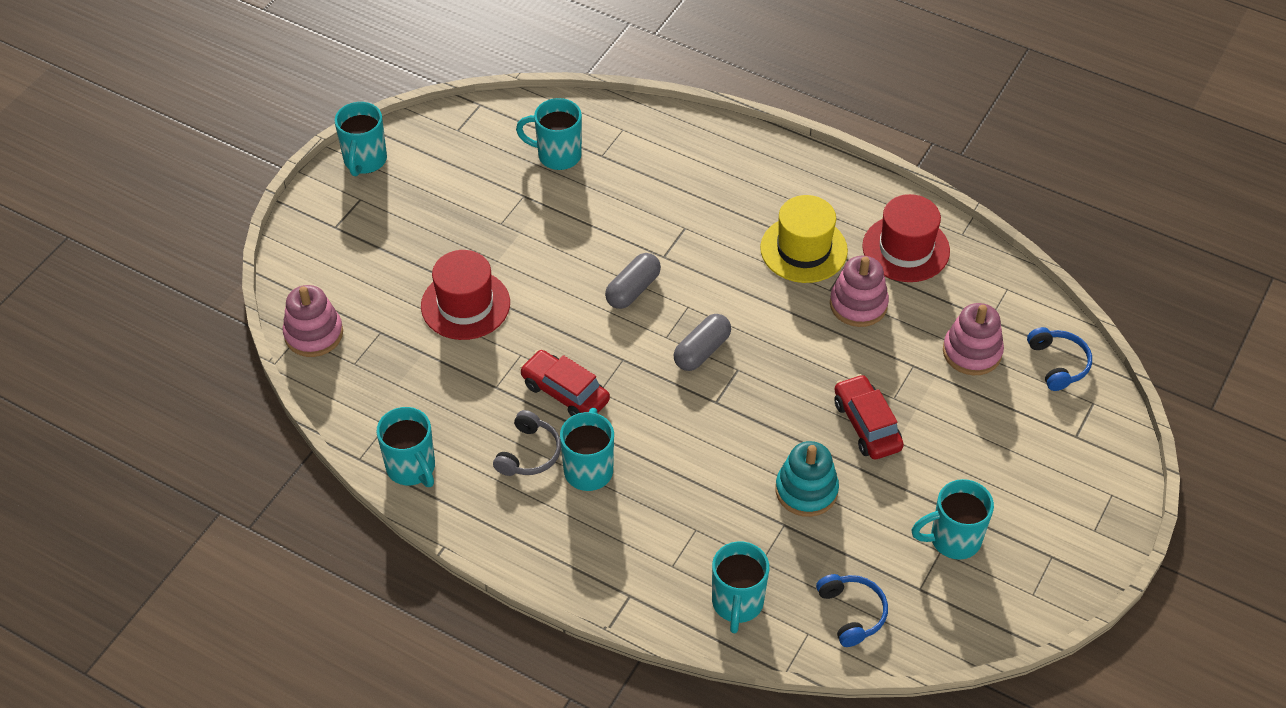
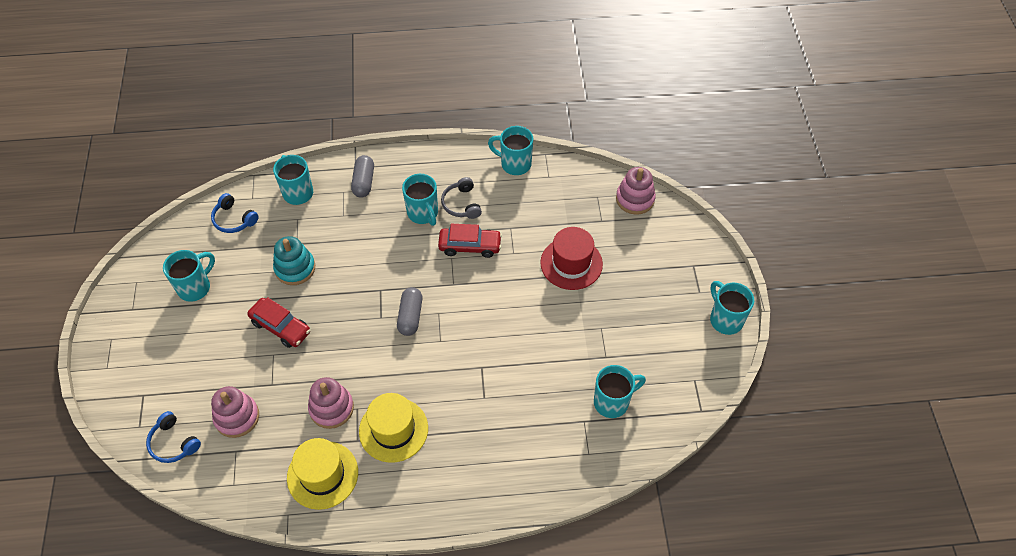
camera: 145 degrees right, 5 degrees up
grey capsule [605,253,661,309] -> grey capsule moved to [351,155,374,198]
red hat [862,194,950,282] -> yellow hat [287,438,358,510]

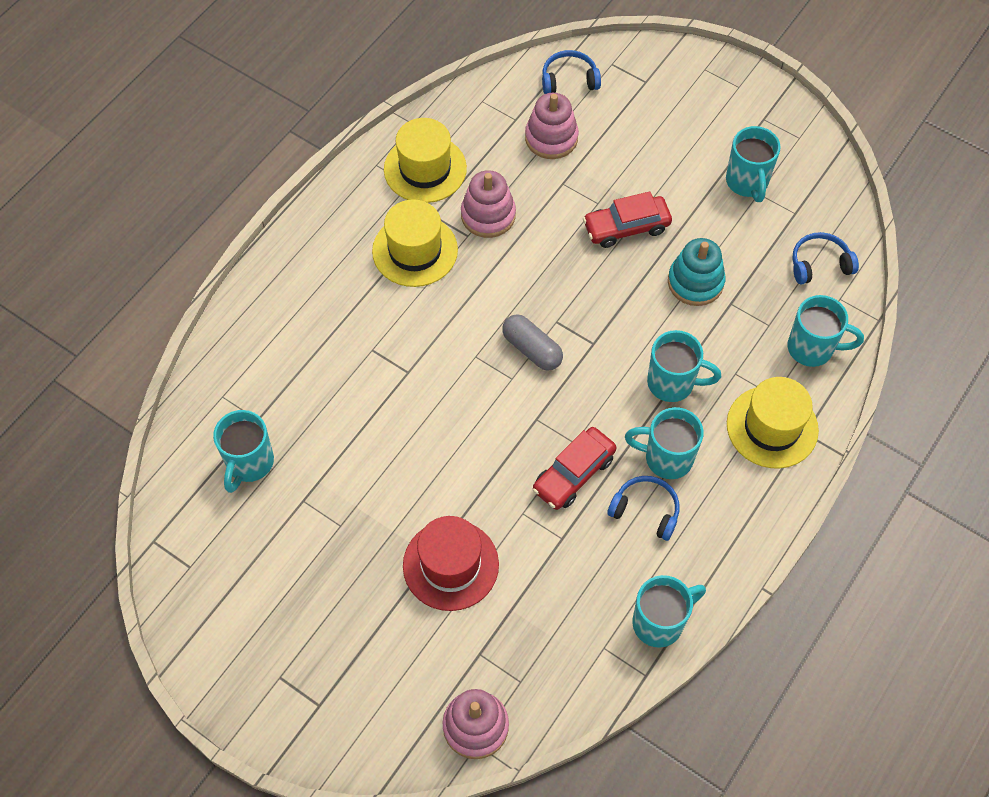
camera: 130 degrees right, 5 degrees up
grey capsule [351,155,374,198] -> yellow hat [727,377,819,468]
grey headphones [441,177,482,219] -> blue headphones [607,476,679,541]
turquoise mug [710,281,754,335] -> turquoise mug moved to [647,330,721,402]

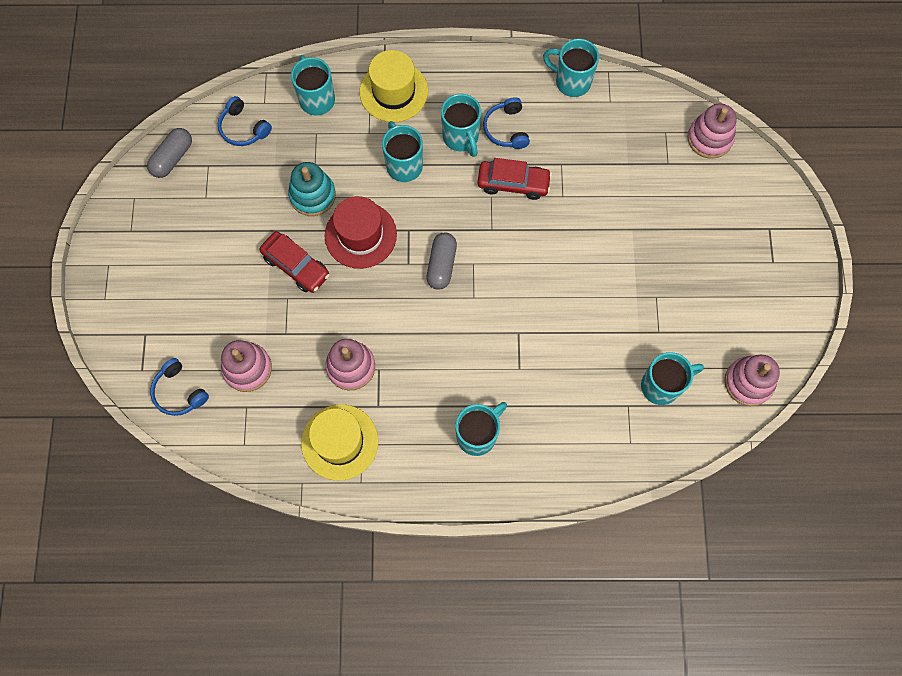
camera: 125 degrees left, 10 degrees up
yellow hat [372,199,458,287] -> none
red hat [403,516,499,611] -> red hat moved to [325,196,397,269]
turquoise mug [726,126,781,202] -> turquoise mug moved to [455,402,507,456]
none -> grey capsule [147,128,192,178]
none -> pink stacking toy [724,355,780,406]

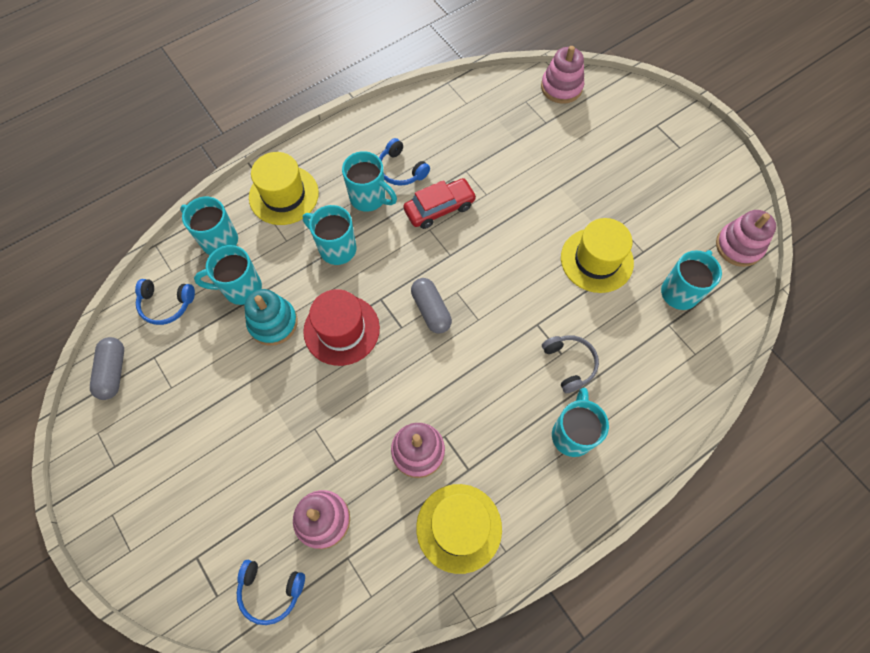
camera: 35 degrees left, 5 degrees down
red car [259,231,330,293] -> none
turquoise mug [543,38,599,97] -> turquoise mug moved to [194,245,262,305]
none -> grey headphones [542,335,599,393]
none -> yellow hat [561,218,634,293]

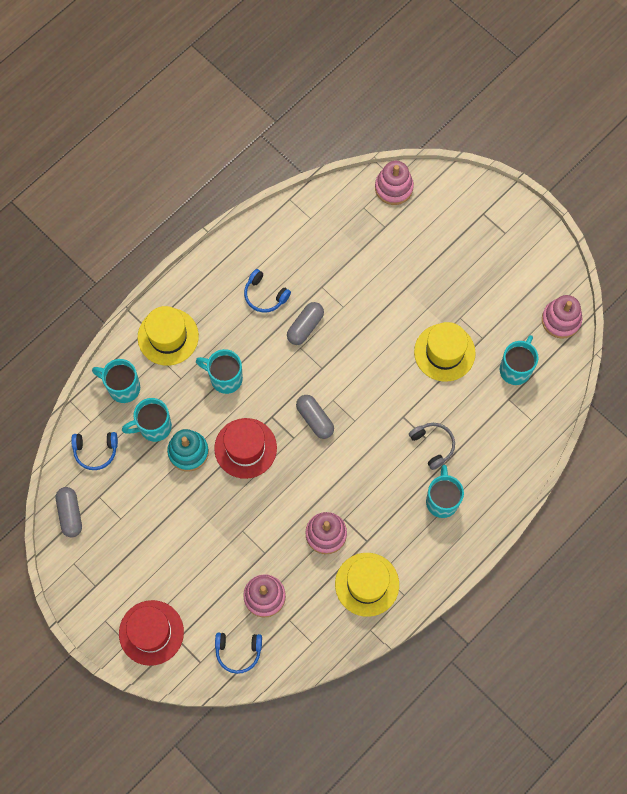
camera: 10 degrees left, 5 degrees up
turquoise mug [342,151,397,212] -> none
red car [404,178,477,229] -> grey capsule [287,302,324,345]
none -> red hat [119,600,184,666]

